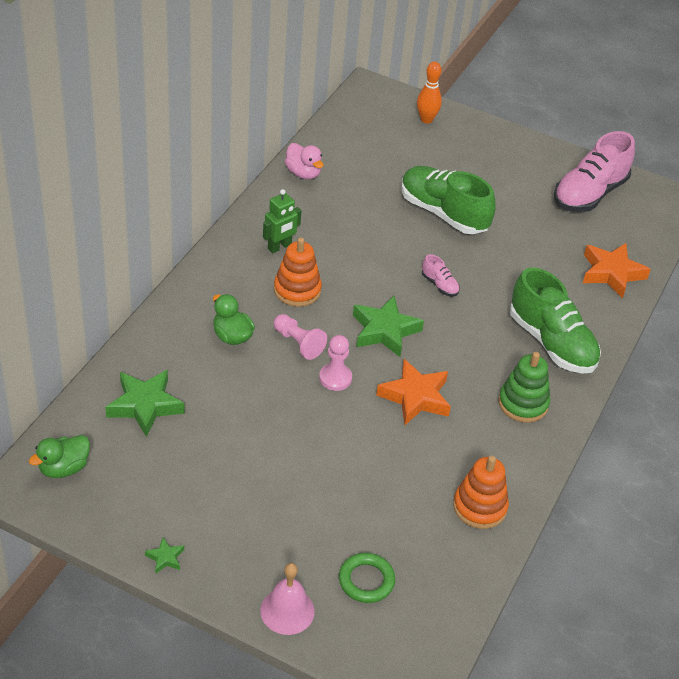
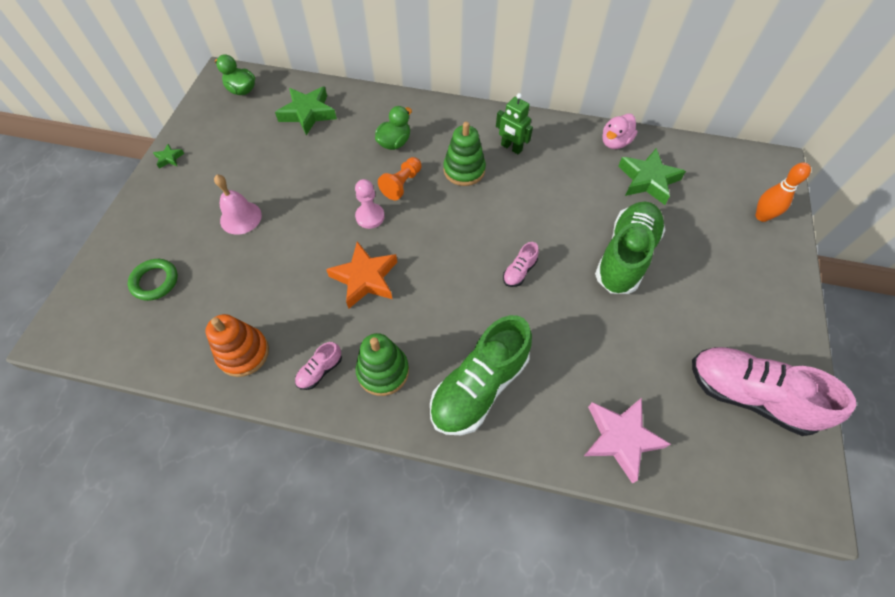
camera: 80 degrees right, 15 degrees up
pink bell [260,563,315,635] -> pink bell moved to [214,174,262,235]
orange stacking toy [274,238,322,307] -> green stacking toy [443,122,486,186]
pink pawn [274,314,327,360] -> orange pawn [378,157,421,200]
green star [353,296,424,357] -> green star moved to [618,148,686,205]
orange star [583,243,651,299] -> pink star [584,398,671,484]
none -> pink shoe [295,342,342,390]

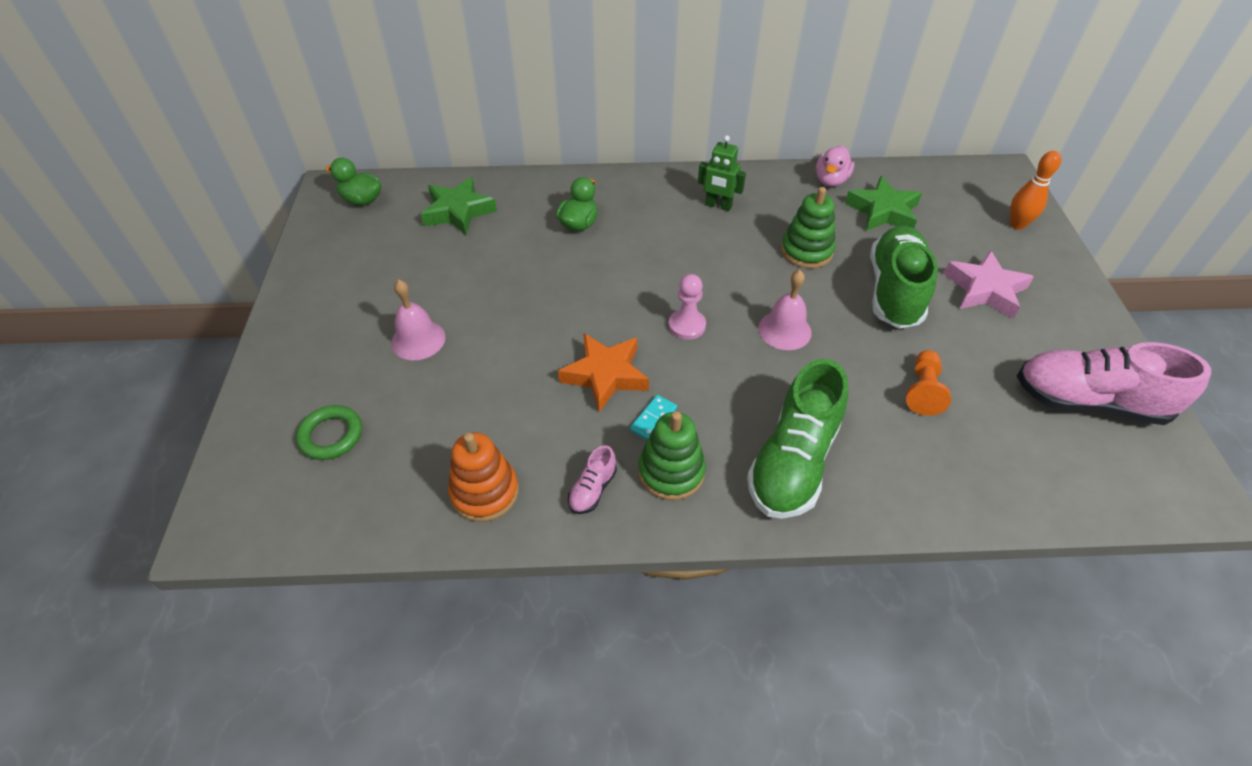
camera: 15 degrees left, 10 degrees down
green star [153,144,184,169] -> none
pink pawn [355,179,385,229] -> pink pawn moved to [669,274,706,340]
orange pawn [378,157,421,200] -> orange pawn moved to [906,350,951,416]
green stacking toy [443,122,486,186] -> green stacking toy moved to [781,187,835,268]
pink shoe [503,242,539,287] -> pink bell [758,270,812,350]
pink star [584,398,671,484] -> pink star moved to [944,250,1034,319]
none -> turquoise domino [630,395,677,440]

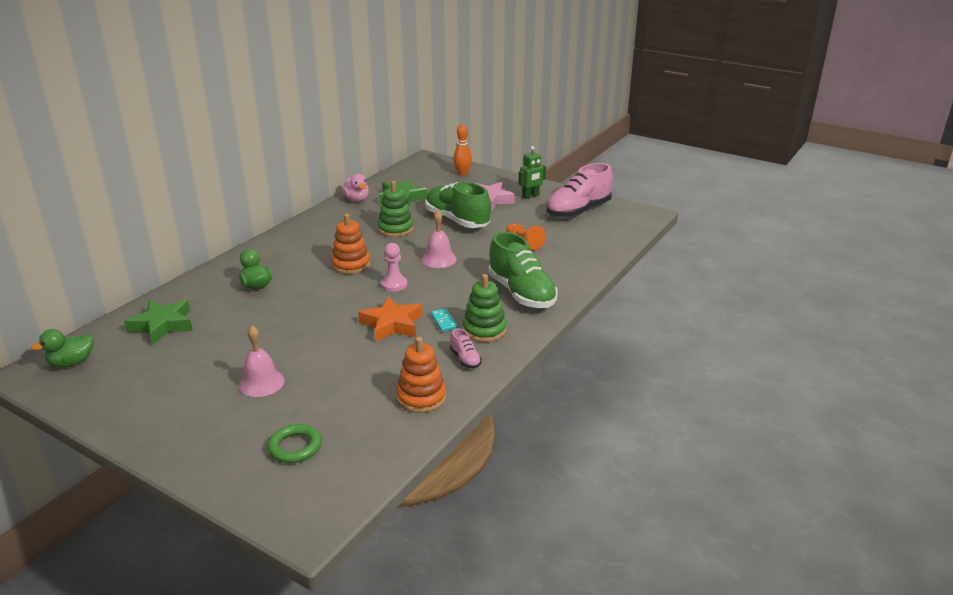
camera: 55 degrees left, 20 degrees down
green robot [698,135,746,211] -> green robot moved to [519,146,546,199]
none -> orange stacking toy [331,214,370,274]

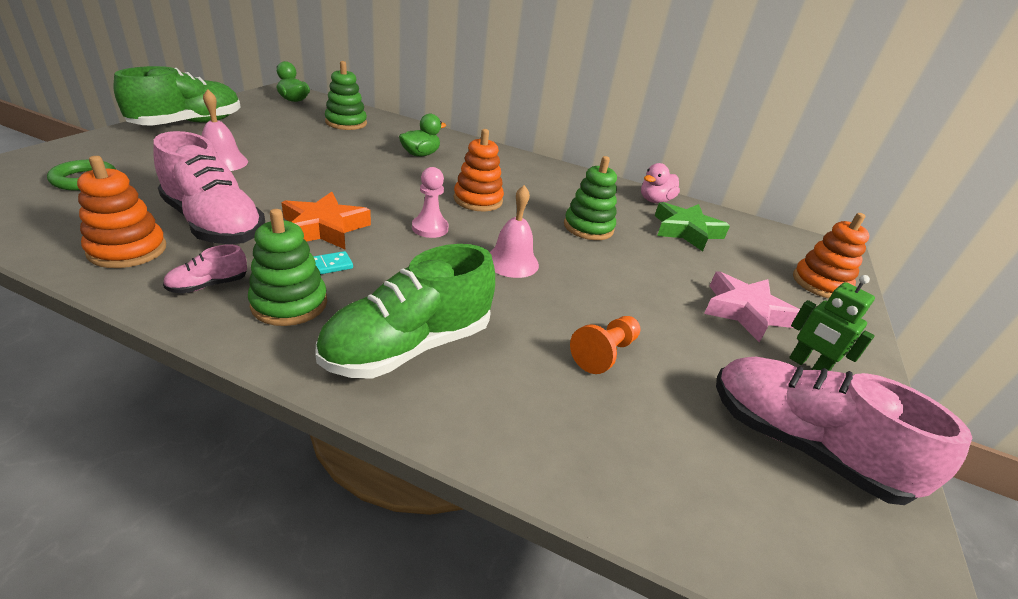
camera: 75 degrees right, 5 degrees up
green star [124,299,193,345] -> green stacking toy [325,61,367,130]
green shoe [425,182,491,228] -> green shoe moved to [113,66,241,126]
orange bowling pin [453,124,472,176] -> orange stacking toy [793,213,870,299]
none -> pink shoe [153,131,265,244]

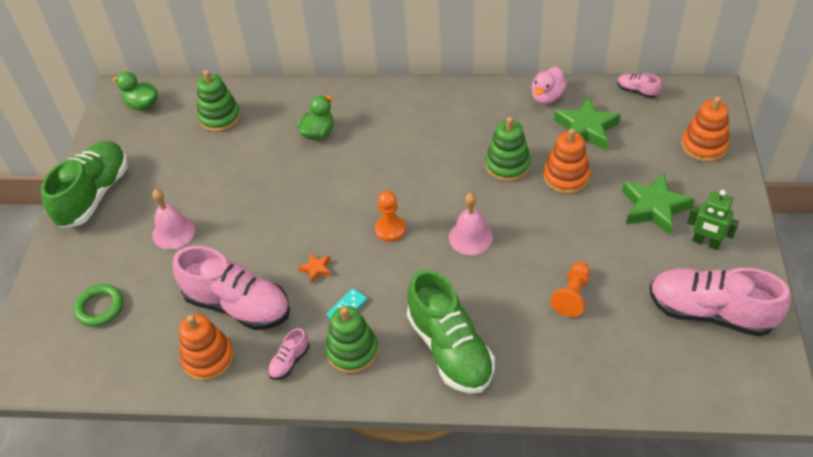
camera: 10 degrees left, 15 degrees up
orange star [281,192,371,249] -> orange star [298,253,331,284], size x0.46
green shoe [315,244,495,379] -> green shoe turned 60 degrees counterclockwise [407,269,495,394]
pink pawn [412,167,449,238] -> orange pawn [375,191,406,242]
orange stacking toy [454,129,504,211] -> orange stacking toy moved to [543,129,590,194]
pink star [704,272,800,343] -> green star [622,173,694,235]
none -> pink shoe [617,73,662,98]

